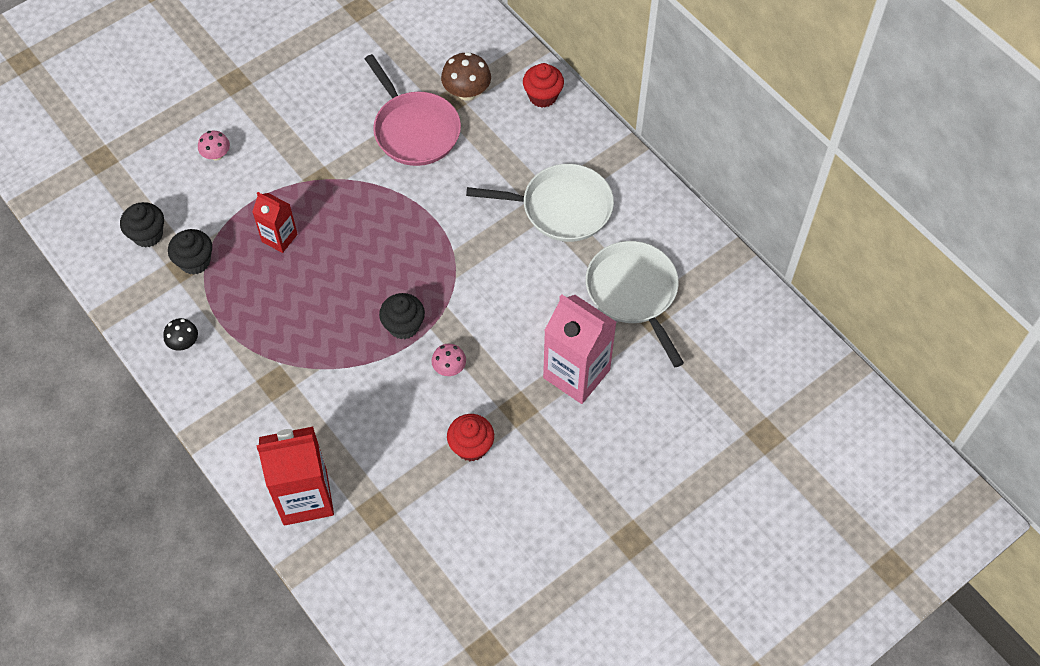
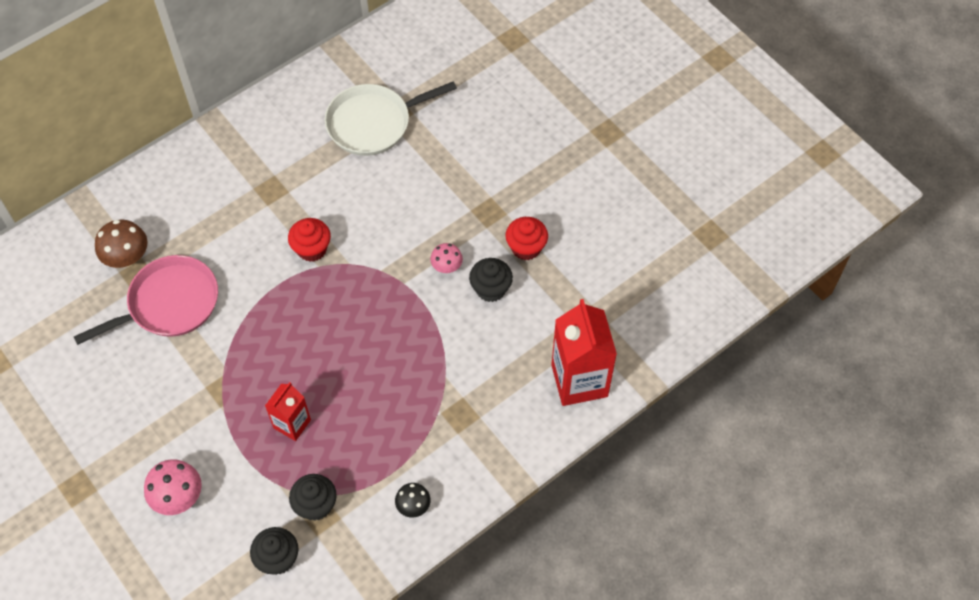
camera: 90 degrees left, 0 degrees up
pink mushroom [198,131,230,161] -> pink mushroom [144,459,202,515], size x1.60
black cupcake [379,293,425,339] -> black cupcake moved to [469,258,513,302]
white pan [466,164,614,242] -> none
red cupcake [523,63,564,108] -> red cupcake moved to [288,218,331,262]
pink carton [543,294,616,404] -> none

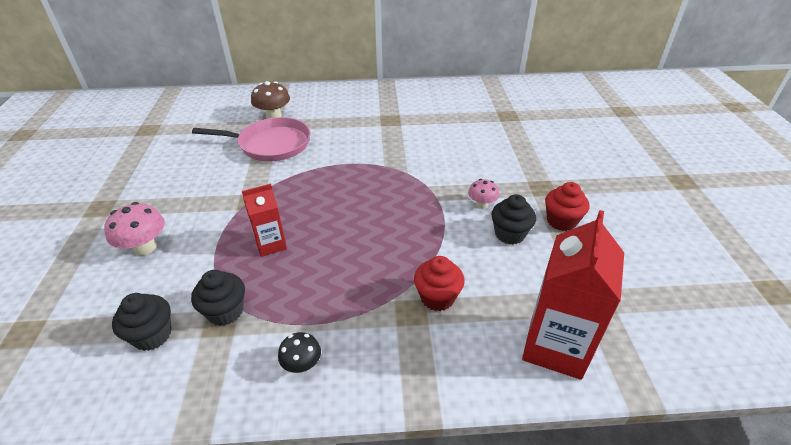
camera: 35 degrees right, 20 degrees down
red cupcake [288,218,331,262] -> red cupcake moved to [414,256,465,311]
white pan [325,81,457,156] -> none

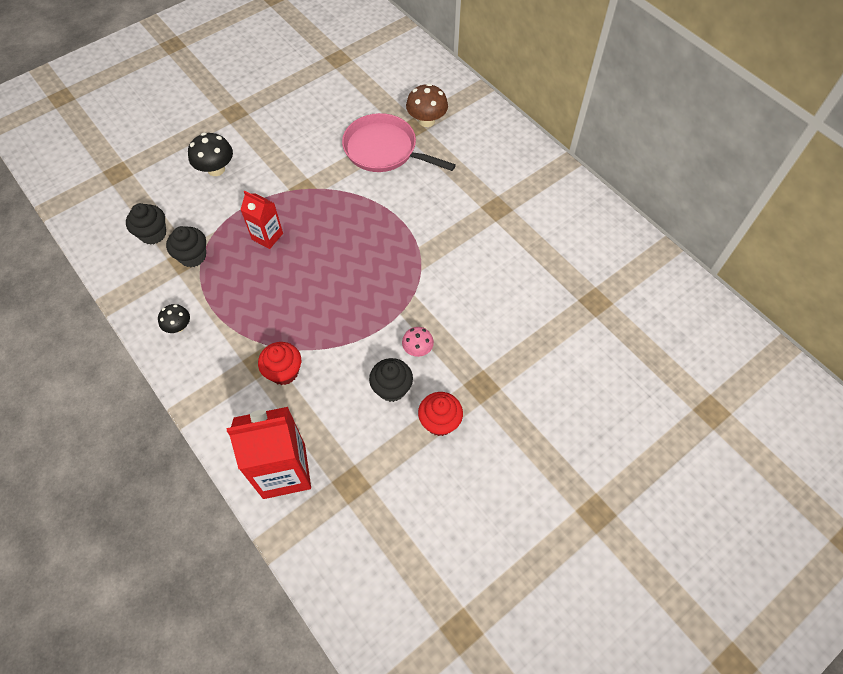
camera: 55 degrees right, 20 degrees up
pink mushroom [104,202,165,256] -> black mushroom [188,133,233,176]
pink pan [192,117,311,161] -> pink pan turned 150 degrees clockwise [342,113,456,172]

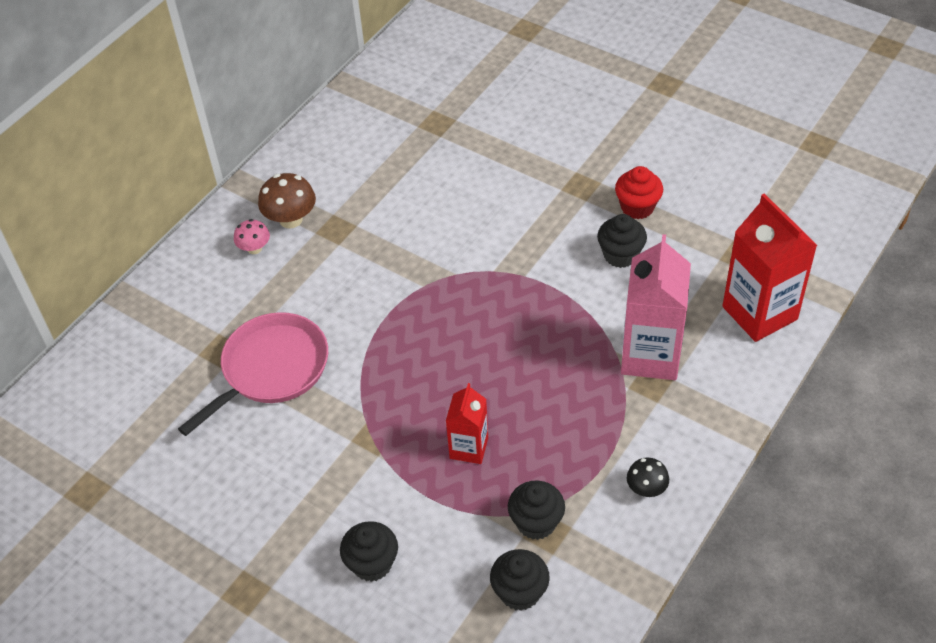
camera: 105 degrees left, 10 degrees down
black mushroom [188,133,233,176] -> black cupcake [340,521,398,582]
red cupcake [258,342,301,385] -> pink carton [621,234,691,380]
pink pan [342,113,456,172] -> pink pan turned 150 degrees counterclockwise [178,312,328,436]
pink mushroom [402,327,434,357] -> pink mushroom moved to [234,219,270,254]
brown mushroom [406,83,448,127] -> brown mushroom moved to [258,173,316,228]

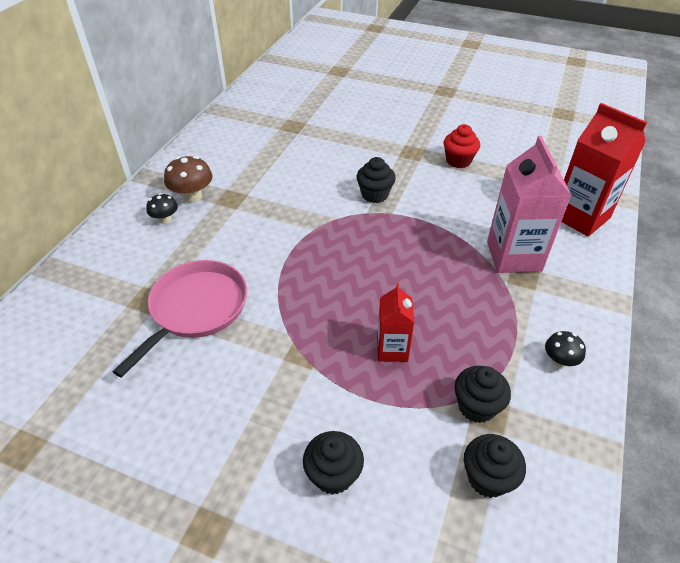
camera: 15 degrees left, 5 degrees down
pink mushroom [234,219,270,254] -> black mushroom [146,193,178,224]
black cupcake [597,214,647,268] -> black cupcake moved to [357,157,396,203]

